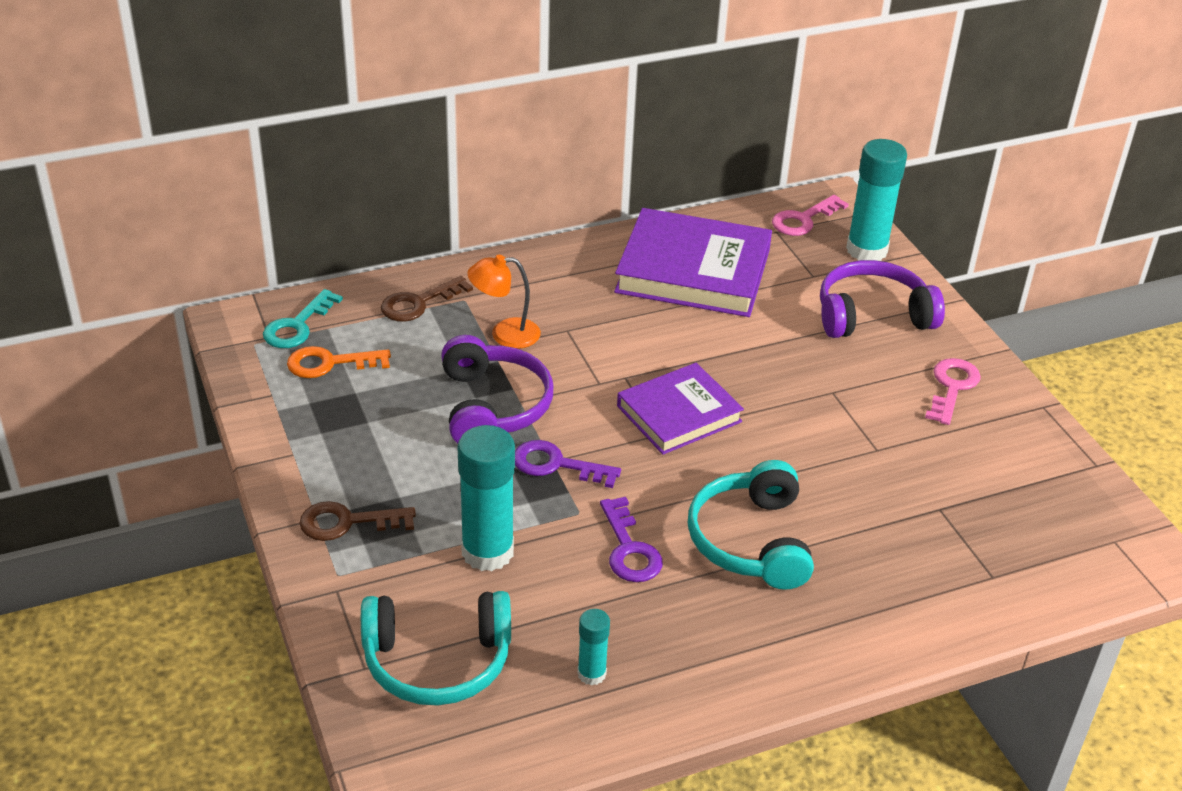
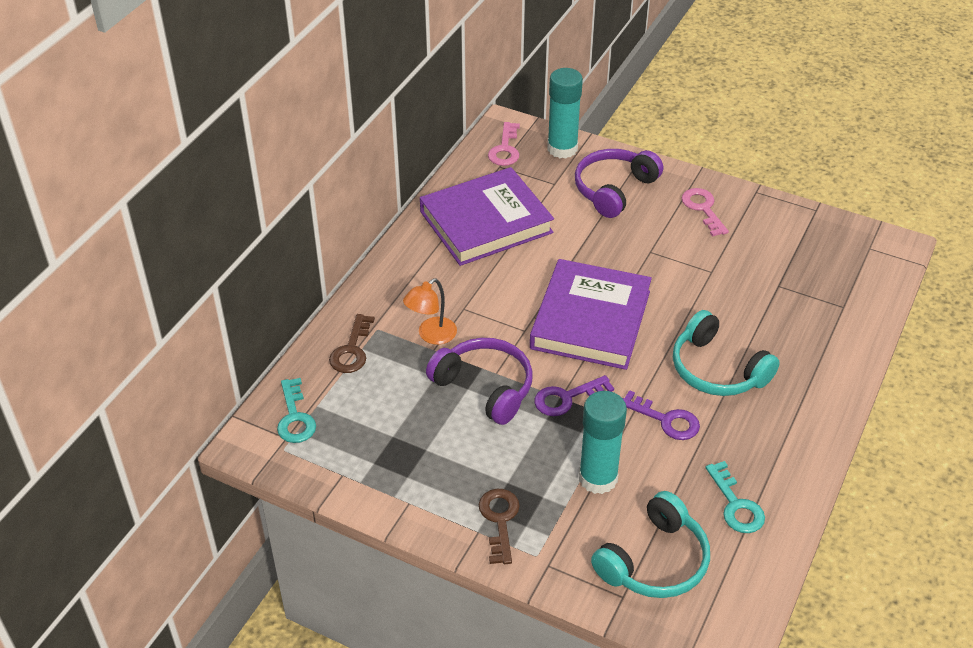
camera: 40 degrees left, 5 degrees up
orange key [287,346,391,378] -> none
brown key [299,501,416,541] -> brown key turned 135 degrees clockwise [479,489,520,564]
turquoise glue stick [577,609,610,686] -> turquoise key [705,461,765,533]
purple book [617,363,744,455] -> purple book [530,259,652,370], size x1.58

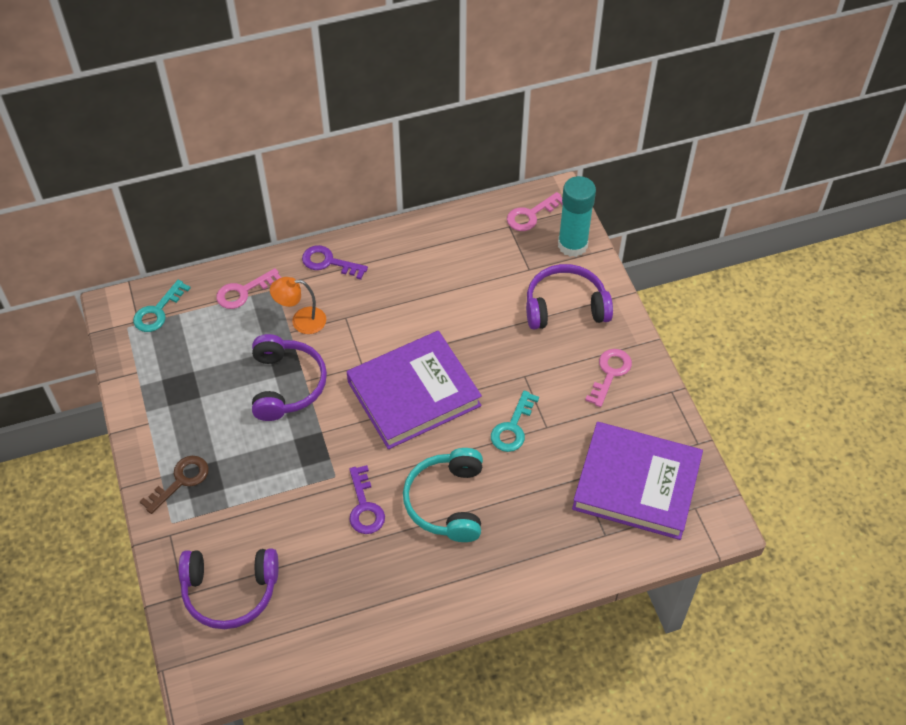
camera: 45 degrees right, 10 degrees up
brown key [329,314,375,373] -> pink key [216,268,281,309]
purple book [420,167,554,266] -> purple book moved to [572,422,703,540]
purple key [534,375,614,416] -> purple key moved to [302,245,368,279]
turquoise glue stick [579,391,627,494] -> none
turquoise headphones [591,491,710,598] -> purple headphones [179,549,278,629]
turquoise key [705,461,765,533] -> turquoise key moved to [491,390,539,452]

